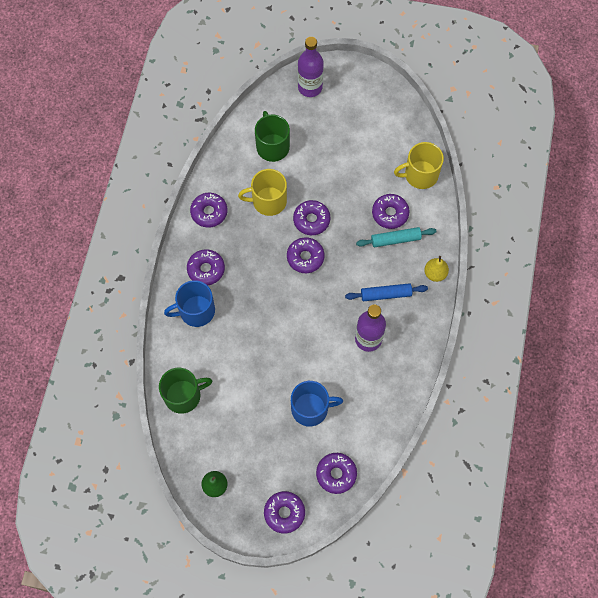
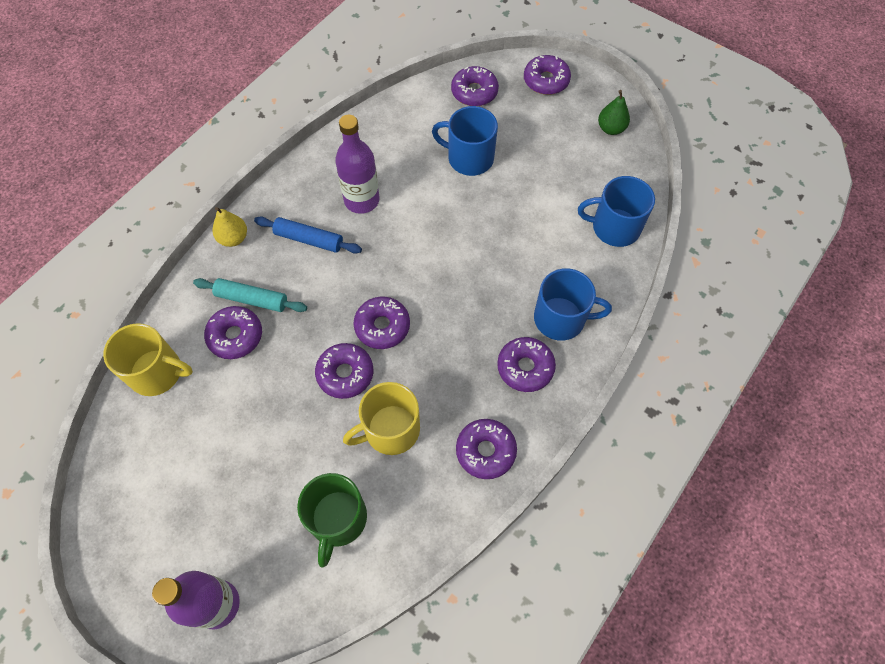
camera: 155 degrees left, 5 degrees down
green mug [159,368,212,414] -> blue mug [578,176,655,247]
yellow mug [238,169,287,216] -> yellow mug turned 135 degrees clockwise [343,382,420,455]

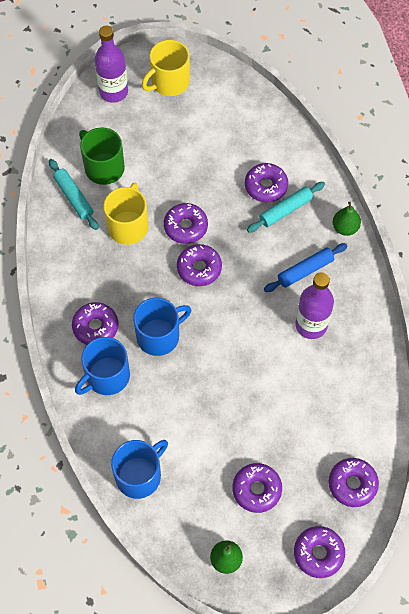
camera: 130 degrees right, 0 degrees up
yellow mug [103,323,193,396] -> yellow mug moved to [142,40,190,96]
yellow pear [212,207,247,247] -> green pear [333,202,361,236]
blue mug [432,106,498,176] -> blue mug moved to [133,298,191,356]
purple donut [456,419,517,479] -> purple donut moved to [232,463,282,513]
none -> turquoise rolling pin [49,159,98,230]

